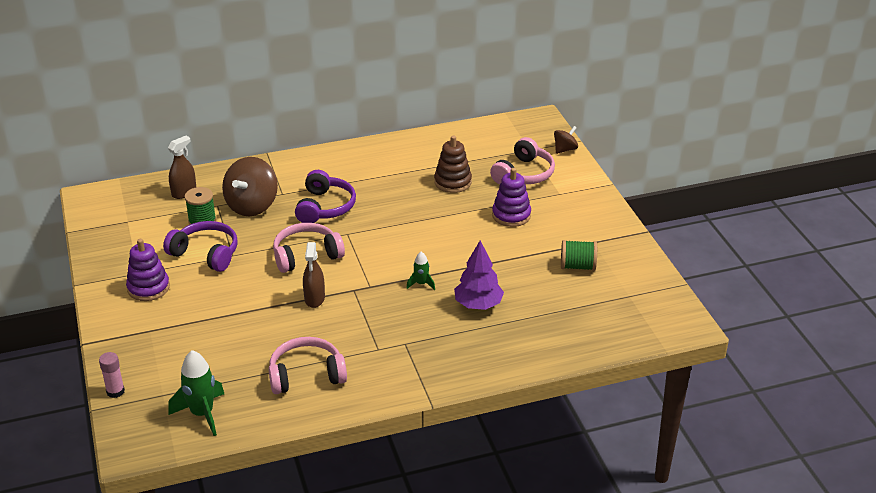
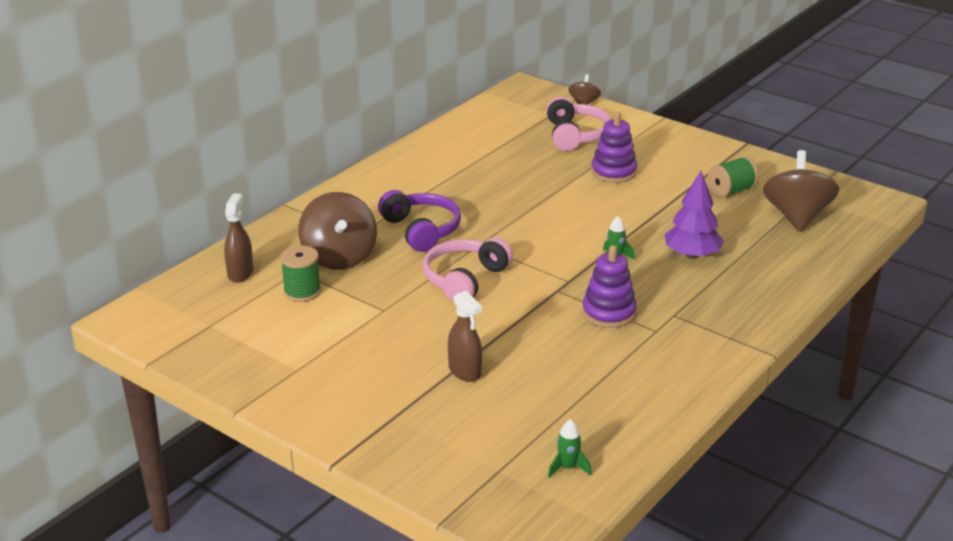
camera: 35 degrees left, 5 degrees down
pink glue stick [99,352,125,398] -> none
purple stacking toy [126,239,170,301] -> purple stacking toy moved to [582,245,637,328]
purple headphones [163,221,238,272] -> none
green rocket [168,350,224,436] -> green rocket [548,419,592,478], size x0.54
pink headphones [268,337,347,394] -> none
brown spray bottle [303,242,325,308] -> brown spray bottle moved to [448,291,482,382]
brown stacking toy [434,135,472,193] -> none
none -> brown spinning top [763,150,839,232]

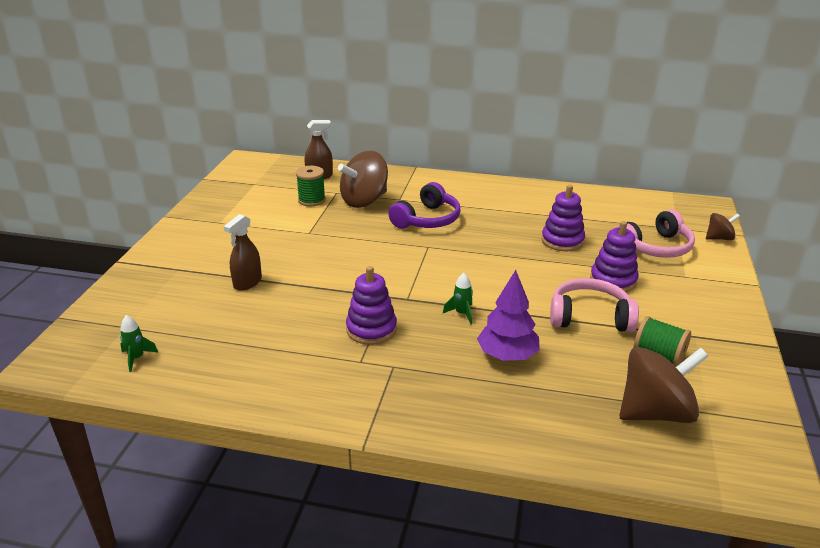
camera: 65 degrees right, 0 degrees up
pink headphones [423,237,513,302] -> pink headphones moved to [550,278,639,332]
none -> purple stacking toy [542,185,585,251]

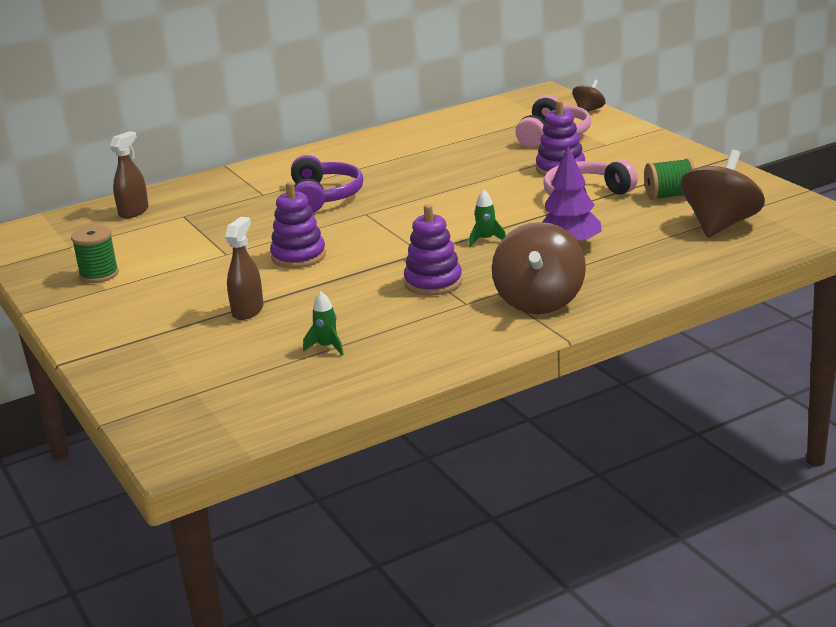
camera: 40 degrees left, 5 degrees down
green rocket [120,315,158,372] -> green rocket moved to [303,292,344,355]
brown spray bottle [224,214,262,291] -> brown spray bottle turned 150 degrees counterclockwise [225,217,263,320]
green spool [296,166,326,206] -> green spool moved to [71,225,119,283]
brown spinning top [338,151,388,208] -> brown spinning top moved to [492,222,586,314]
purple stacking toy [542,185,585,251] -> purple stacking toy moved to [270,182,326,268]

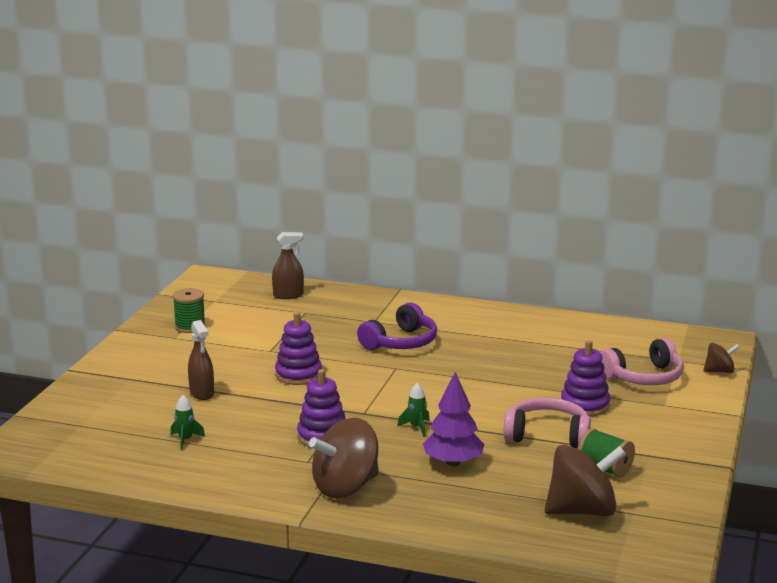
camera: 45 degrees right, 5 degrees down
brown spray bottle [225,217,263,320] -> brown spray bottle turned 90 degrees clockwise [188,320,214,400]

